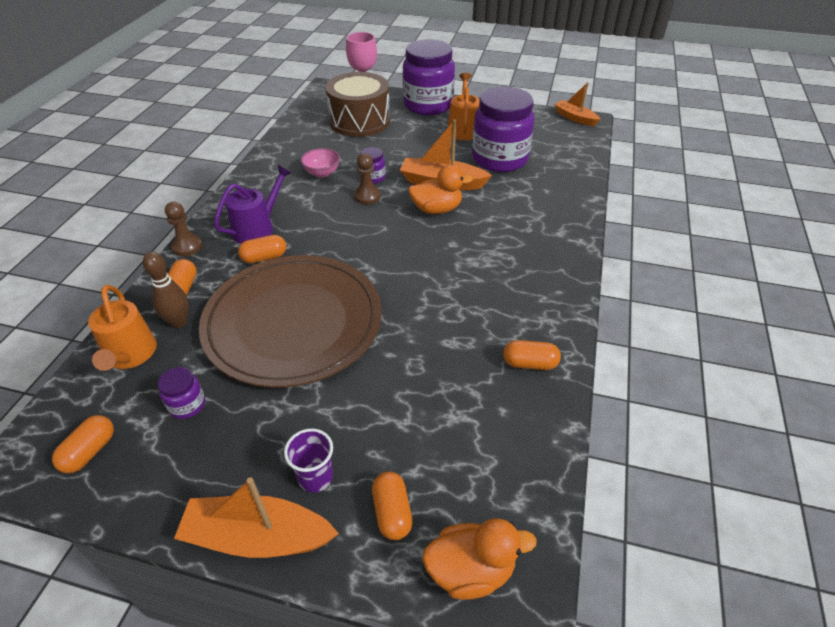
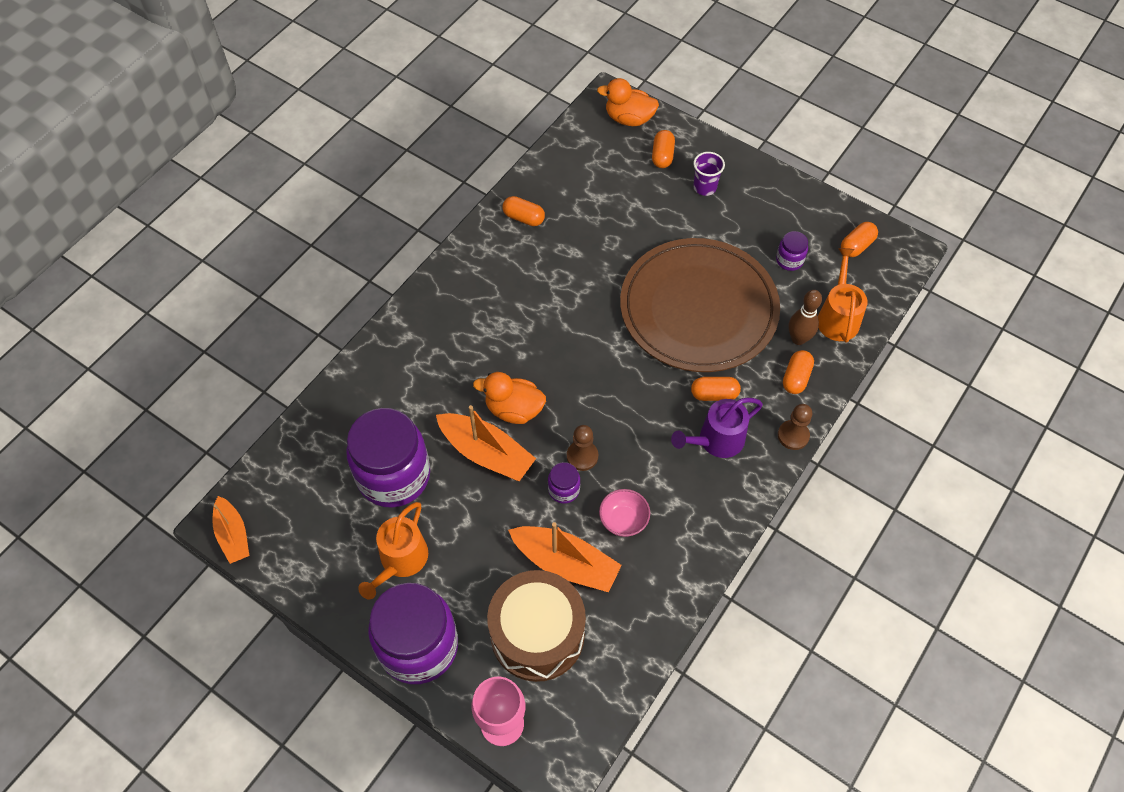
camera: 160 degrees left, 15 degrees up
orange boat [174,477,339,558] -> orange boat moved to [508,522,622,592]

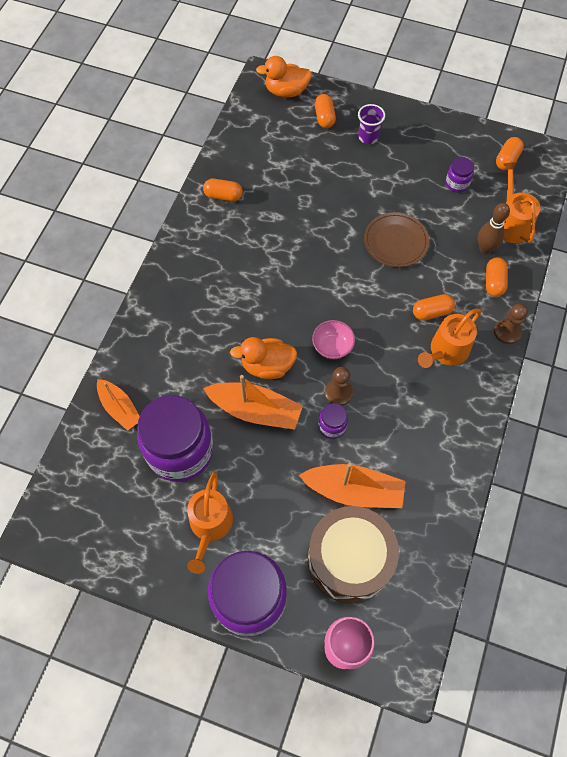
camera: 15 degrees left, 5 degrees up
orange boat [212,496,249,564] -> orange boat moved to [97,379,140,431]
pink bowl [599,489,650,537] -> pink bowl moved to [312,320,355,359]
brown plate [620,238,780,372] -> brown plate [364,212,429,267], size x0.47
purple watering can [671,398,763,458] -> orange watering can [418,309,481,368]

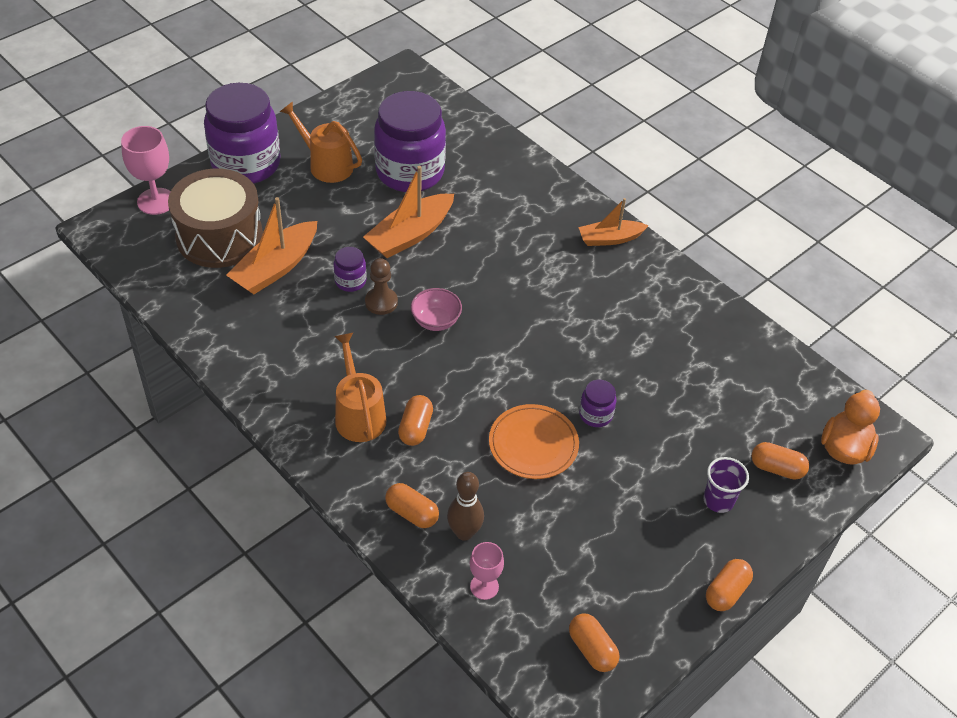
camera: 115 degrees right, 15 degrees down
orange boat [97,379,140,431] -> orange boat moved to [578,198,648,246]
orange capsule [203,179,243,202] -> orange capsule moved to [706,559,753,611]
orange duck [230,337,297,379] -> none
brown plate [364,212,429,267] -> orange plate [489,404,579,479]
purple jar [446,157,474,193] -> purple jar moved to [579,380,617,427]
brown pawn [494,304,528,344] -> none
orange watering can [503,162,540,243] -> pink goblet [470,542,504,600]

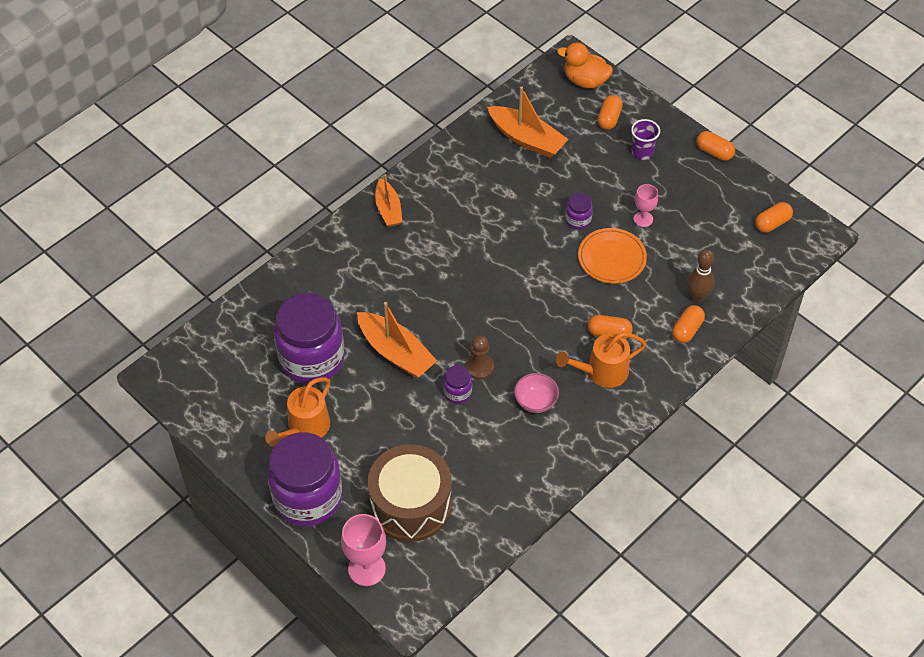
camera: 90 degrees left, 5 degrees up
orange boat [226,197,317,294] -> orange boat moved to [487,86,568,158]
pink bowl [411,288,462,331] -> pink bowl moved to [514,373,559,413]
pink goblet [470,542,504,600] -> pink goblet moved to [634,184,658,227]

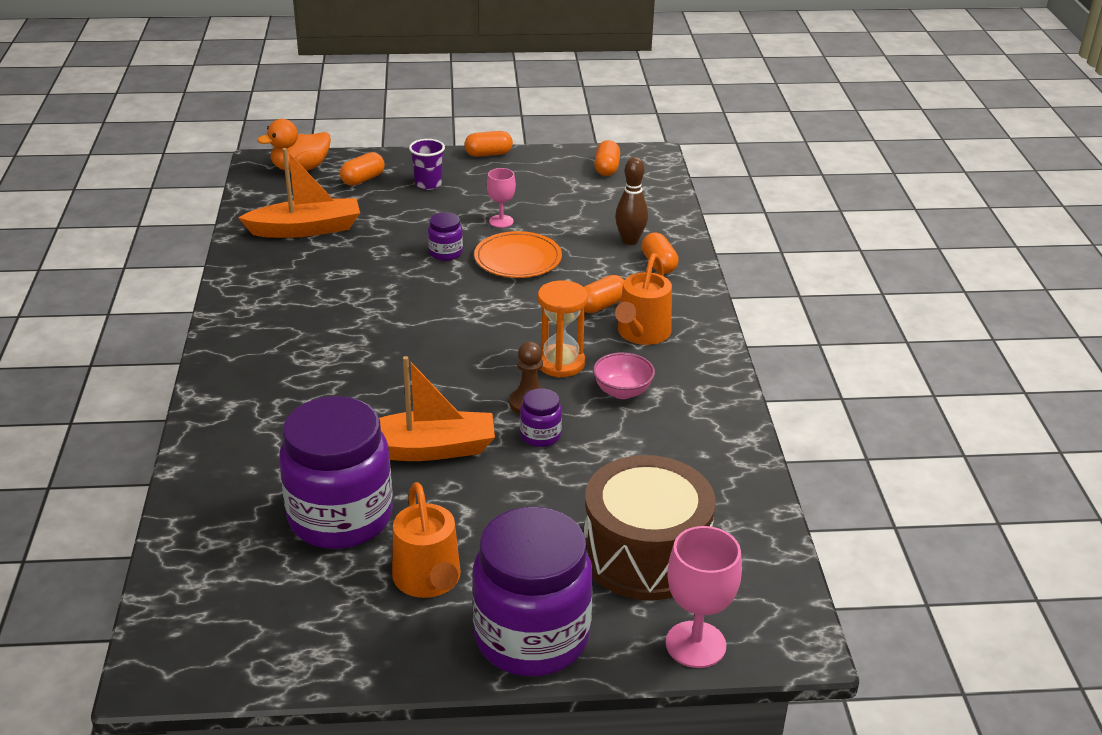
camera: 50 degrees left, 20 degrees down
orange boat [375,174,402,227] -> none
orange capsule [598,95,623,130] -> orange capsule turned 75 degrees clockwise [340,152,385,186]
none -> orange hourglass [538,280,588,378]

